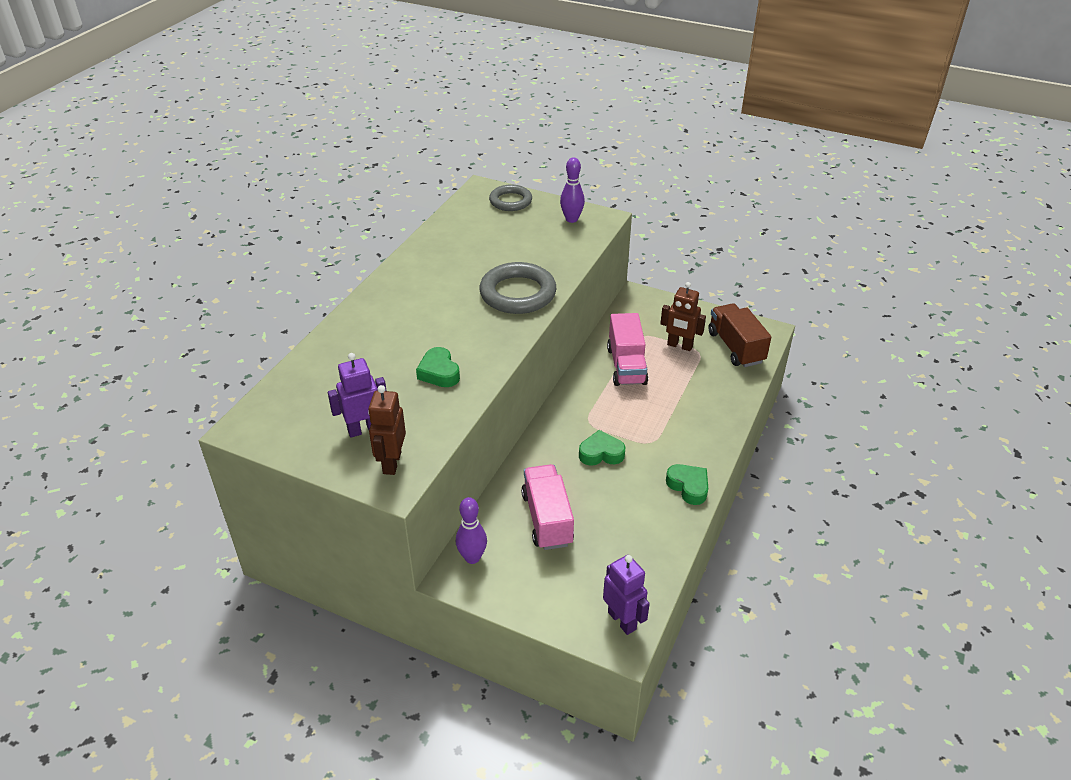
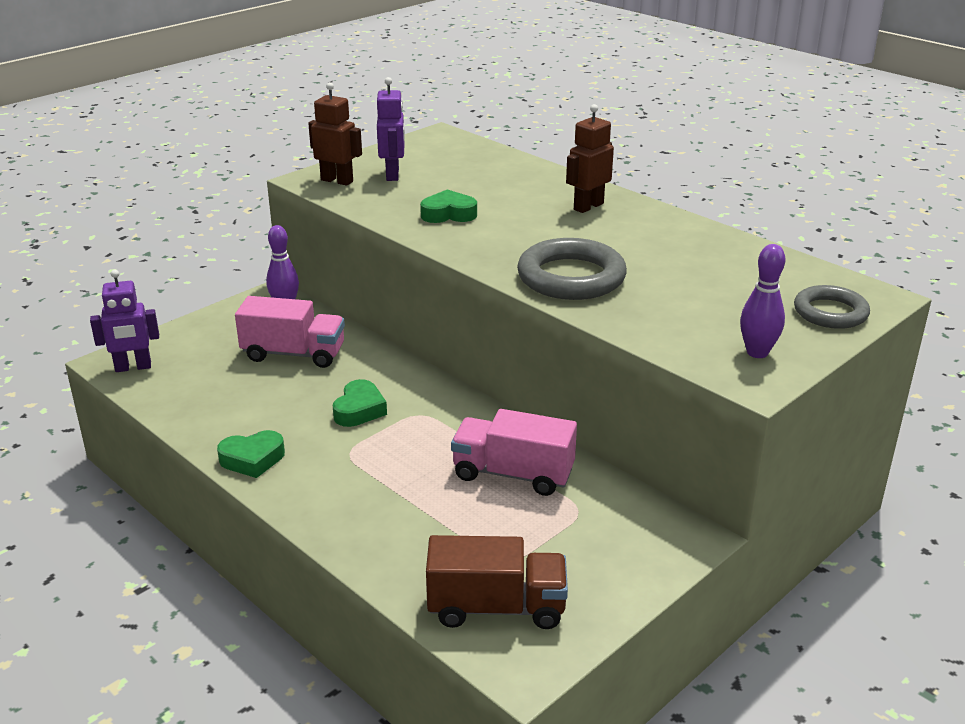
camera: 110 degrees right, 10 degrees down
brown robot [660,282,706,351] -> brown robot moved to [566,104,614,213]

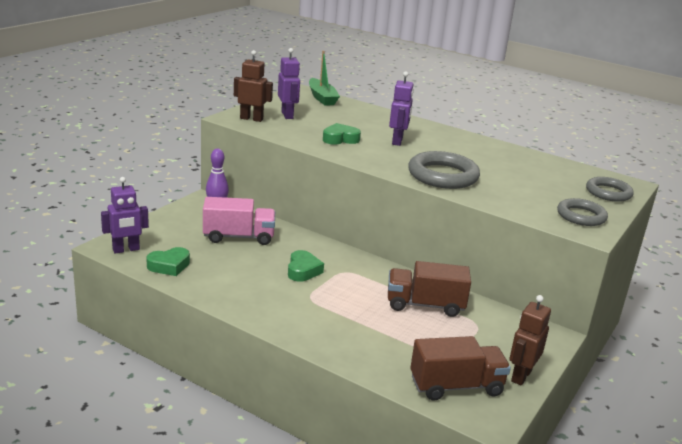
camera: 15 degrees left, 5 degrees down
green heart [217,430,285,478] -> green heart moved to [146,247,190,276]
pink truck [451,409,577,496] -> brown truck [388,261,471,317]
brown robot [566,104,614,213] -> brown robot moved to [509,295,551,386]
purple bowling pin [740,244,785,358] -> grey ring [557,198,608,226]
none -> green boat [309,51,340,106]
none -> purple robot [389,71,414,146]

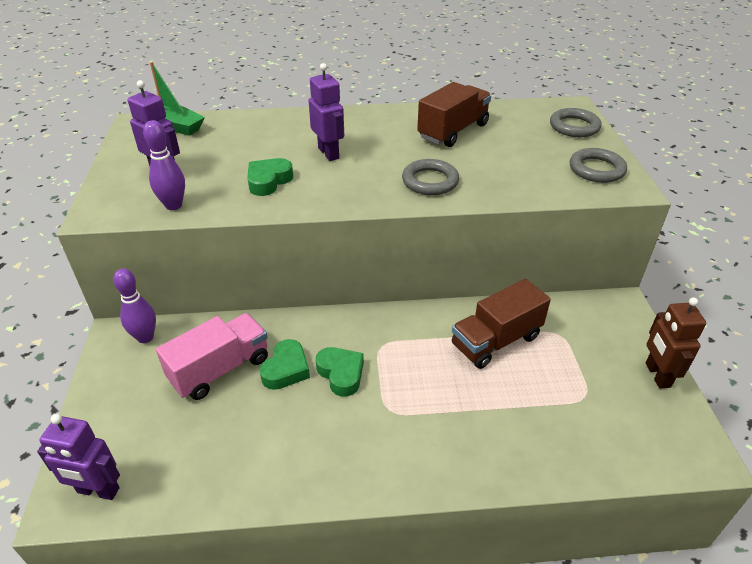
camera: 35 degrees left, 15 degrees up
purple robot [101,177,149,253] -> purple robot turned 75 degrees clockwise [37,414,120,500]
green heart [146,247,190,276] -> green heart moved to [260,339,310,390]
brown robot [234,50,273,122] -> none
grey ring [408,151,480,189] -> grey ring [402,159,459,195], size x0.64
brown truck [410,336,511,401] -> brown truck moved to [417,82,491,147]
none -> purple bowling pin [143,120,185,210]

